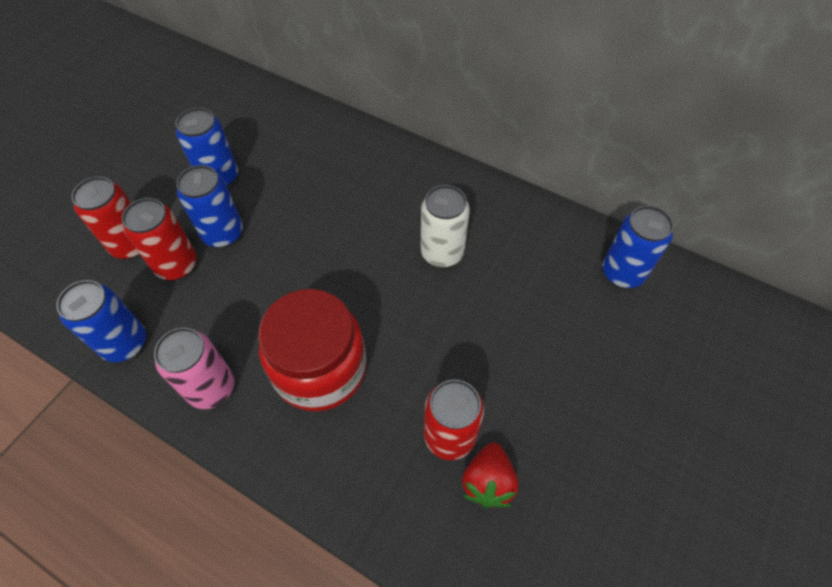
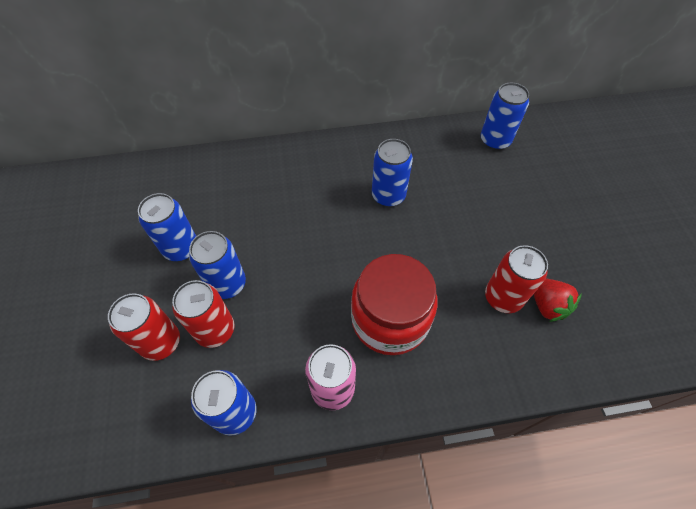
camera: 40 degrees left, 0 degrees up
white can [421,185,470,267] -> blue can [372,139,413,207]

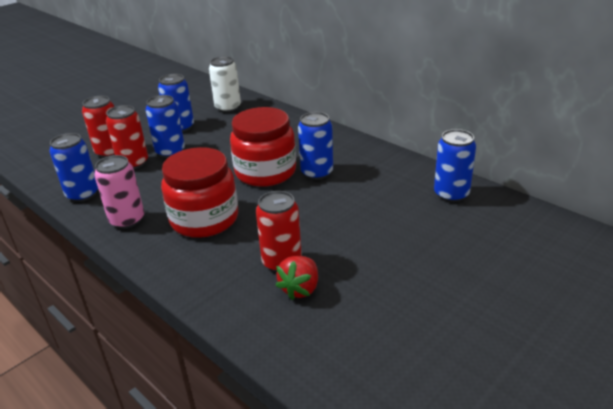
camera: 55 degrees right, 25 degrees down
none -> white can [209,56,241,113]
none -> red jar [230,107,296,187]

